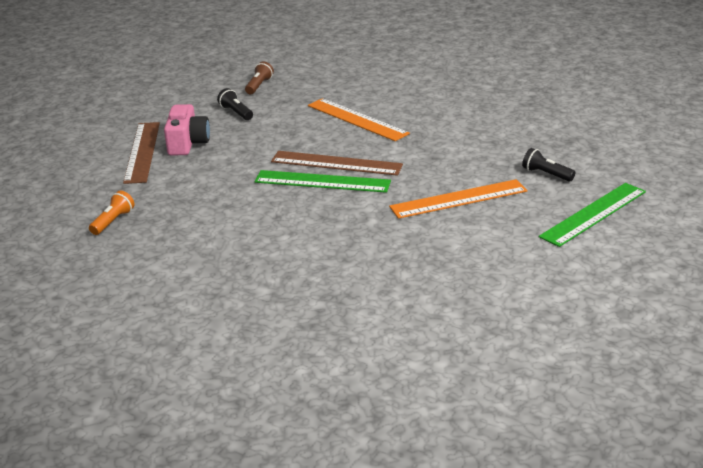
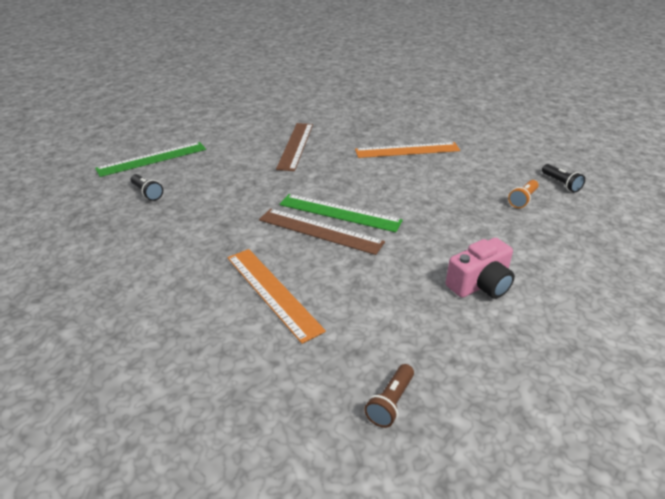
camera: 170 degrees left, 5 degrees up
brown ruler [123,122,160,184] -> brown ruler moved to [276,123,313,171]
pink camera [164,104,210,156] -> pink camera turned 135 degrees counterclockwise [446,238,515,299]
black flashlight [217,88,253,120] -> black flashlight moved to [542,164,585,192]
orange ruler [389,179,528,219] -> orange ruler moved to [355,142,460,158]

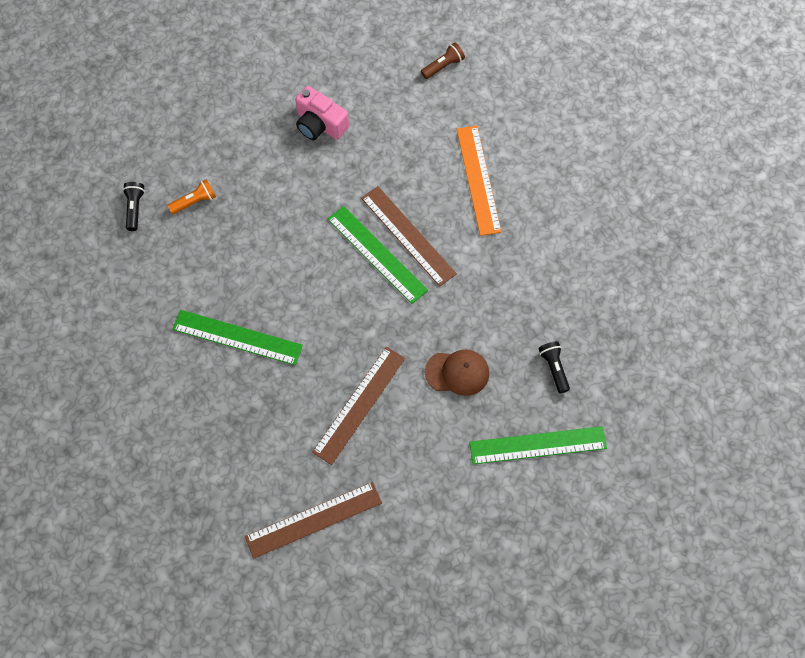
camera: 155 degrees left, 30 degrees up
orange ruler [355,142,460,158] -> green ruler [172,310,303,365]
pink camera [446,238,515,299] -> pink camera turned 135 degrees counterclockwise [295,86,349,140]
none -> brown ruler [245,482,382,559]
none -> brown cap [425,350,489,396]

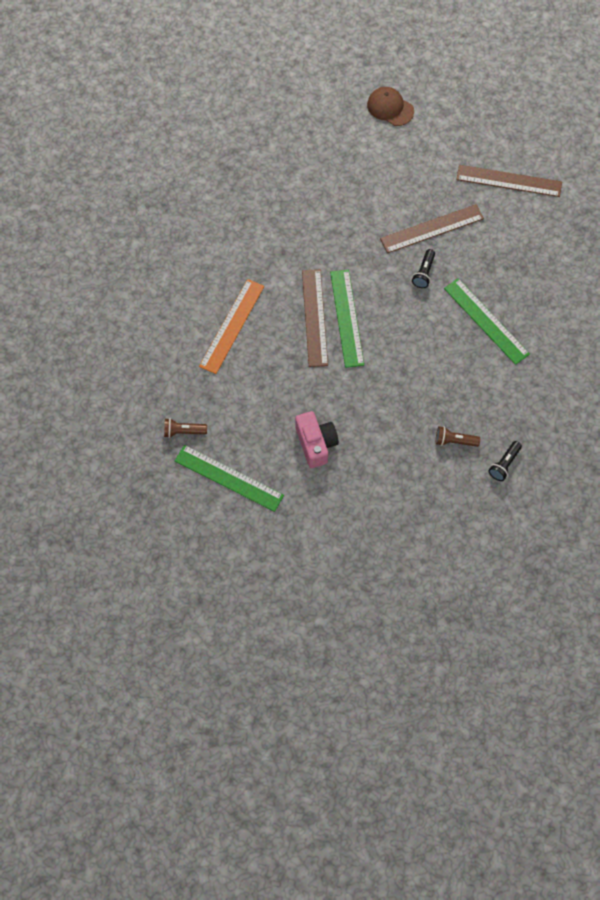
camera: 145 degrees left, 0 degrees up
orange flashlight [167,179,216,214] -> brown flashlight [436,426,480,447]
brown cap [425,350,489,396] -> brown cap moved to [367,87,414,126]
green ruler [469,426,607,465] -> green ruler moved to [175,445,284,512]
black flashlight [539,341,570,393] -> black flashlight moved to [412,249,435,288]

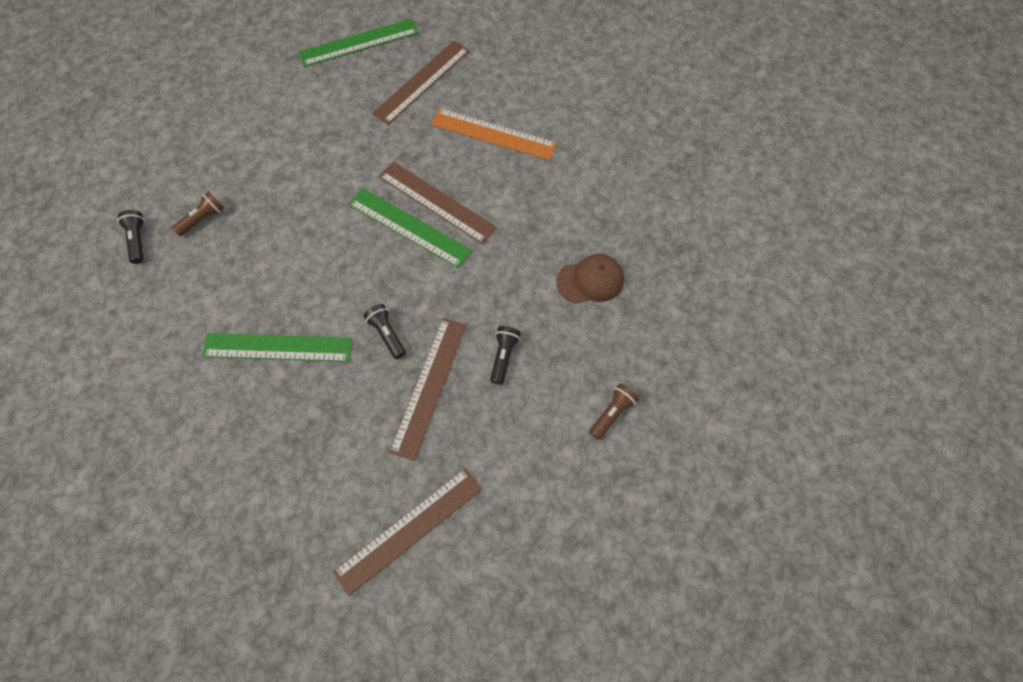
camera: 130 degrees right, 0 degrees up
brown flashlight [164,418,207,438] -> brown flashlight moved to [589,383,639,440]
orange ruler [199,279,264,374] -> orange ruler turned 45 degrees counterclockwise [431,108,557,160]
pink camera [295,411,339,468] -> none
brown cap [367,87,414,126] -> brown cap moved to [556,254,624,303]
none -> brown ruler [372,41,470,125]
none -> black flashlight [490,326,521,385]

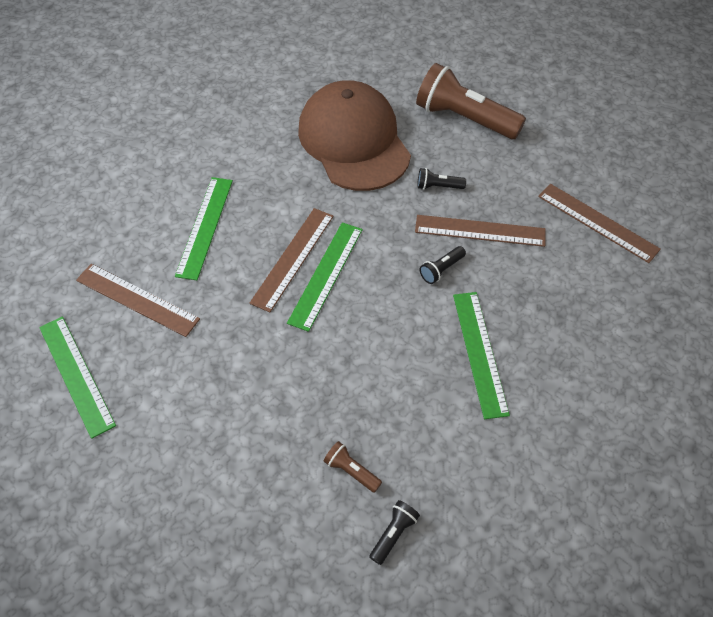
camera: 100 degrees left, 10 degrees down
black flashlight [117,210,145,264] -> black flashlight turned 150 degrees clockwise [369,500,420,565]
orange ruler [431,108,557,160] -> green ruler [175,177,233,280]
brown cap [556,254,624,303] -> brown cap [298,80,411,191], size x2.33
brown flashlight [589,383,639,440] -> brown flashlight [416,63,526,139], size x2.36

